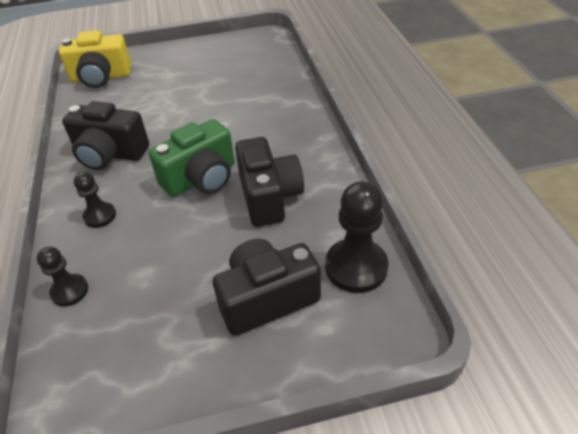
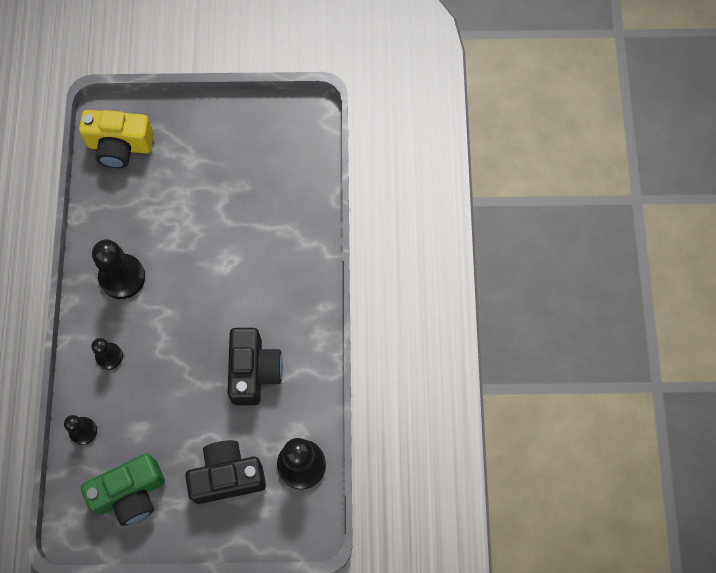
camera: 10 degrees right, 25 degrees up
black camera [62,101,149,170] -> black pawn [92,239,145,299]
green camera [149,119,235,197] -> green camera moved to [81,453,165,526]

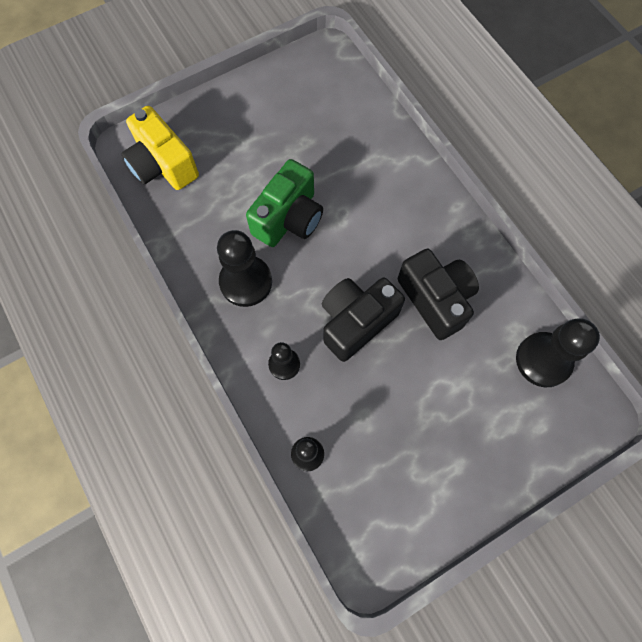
camera: 30 degrees left, 0 degrees up
yellow camera [79,110,154,168] -> yellow camera turned 75 degrees clockwise [121,106,199,190]
green camera [81,453,165,526] -> green camera moved to [246,159,323,247]
black camera [186,440,266,504] -> black camera moved to [322,277,405,362]

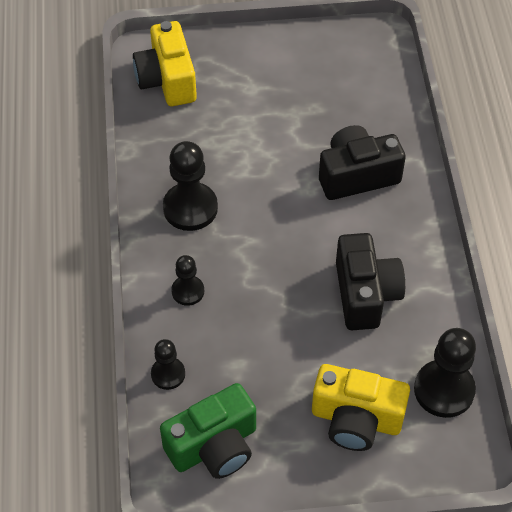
camera: 25 degrees right, 15 degrees down
green camera [246,159,323,247] -> green camera moved to [160,383,256,479]
black camera [322,277,405,362] -> black camera moved to [319,125,406,200]
none -> yellow camera [312,364,410,451]

